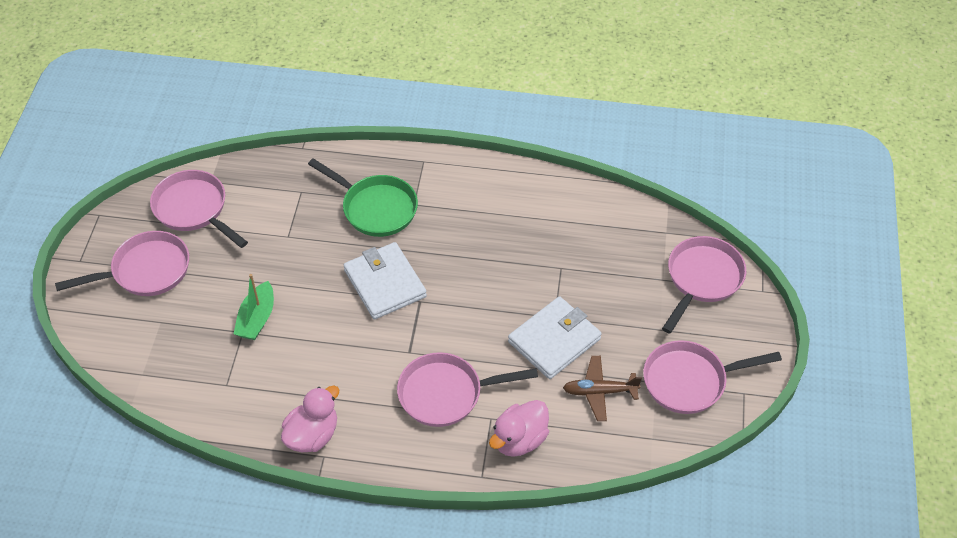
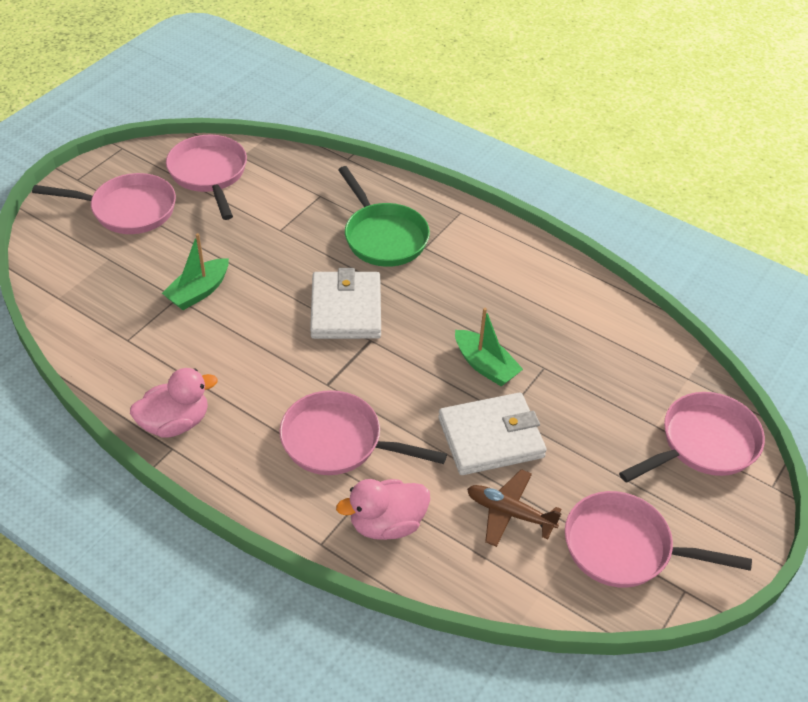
camera: 25 degrees right, 5 degrees down
none -> green boat [455,308,523,386]

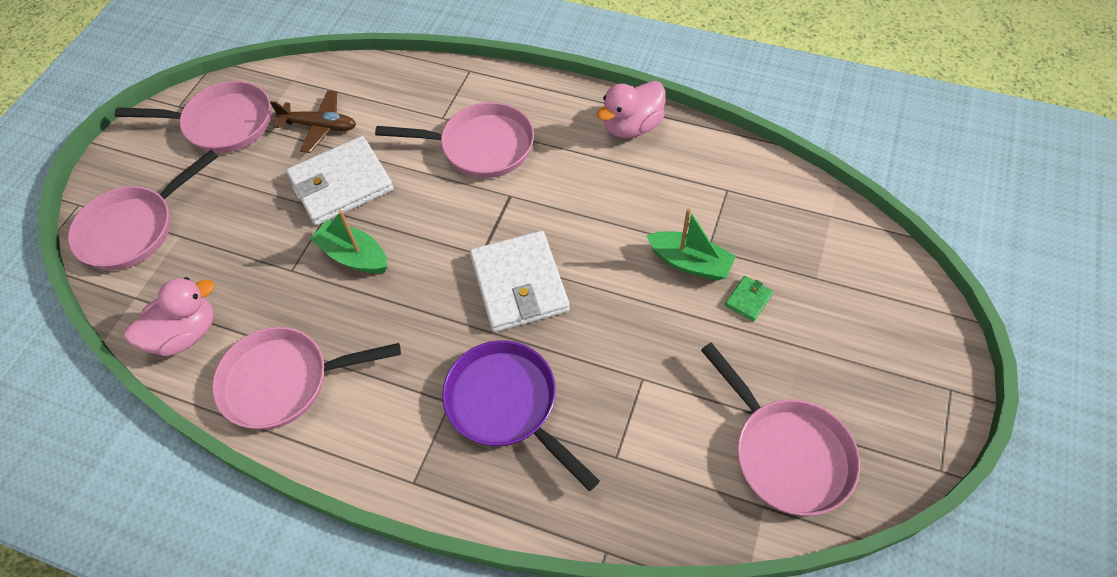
camera: 170 degrees right, 10 degrees up
pink pan [32,173,176,234] -> pink pan moved to [212,327,401,430]
green boat [162,233,229,310] -> green boat turned 90 degrees clockwise [646,208,736,281]
pink duck [336,479,430,540] -> pink duck moved to [124,277,214,356]
green pan [338,166,430,267] -> purple pan [442,340,600,491]
none -> green wallet [725,276,773,322]

